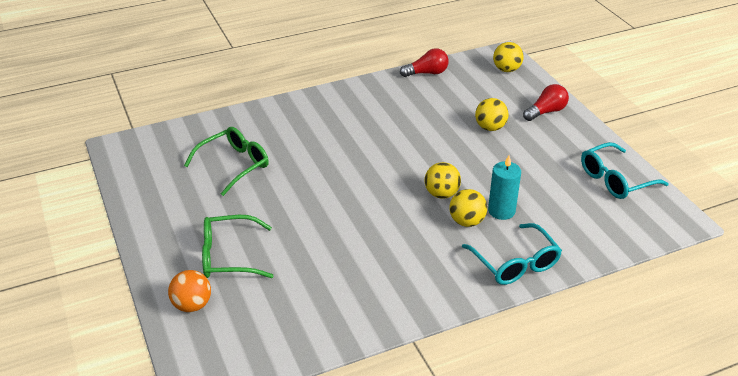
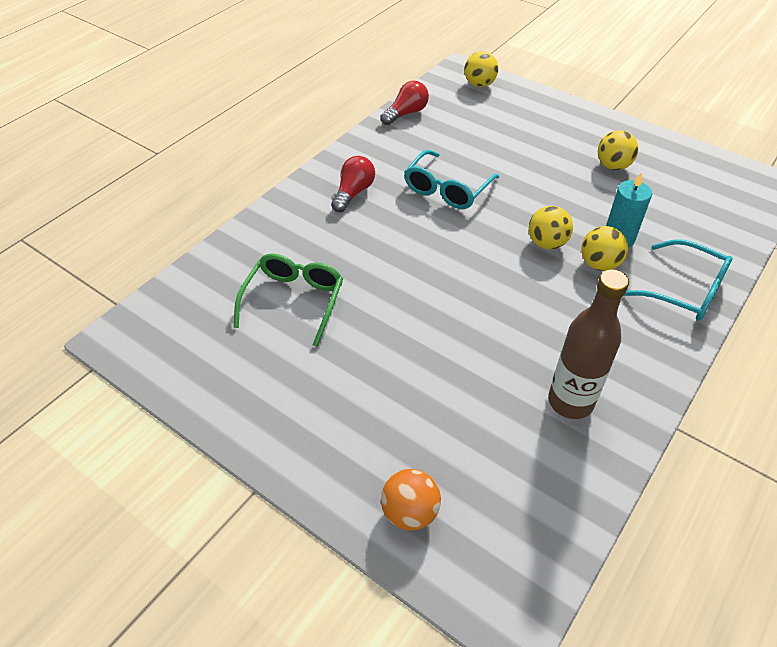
camera: 30 degrees left, 10 degrees up
green glasses [202,215,273,278] -> none
yellow ball [475,98,509,131] -> yellow ball moved to [598,130,638,170]
red light bulb [523,84,569,121] -> red light bulb moved to [331,156,375,212]
turquoise glasses [581,142,669,199] -> turquoise glasses moved to [404,150,499,209]
none -> brown bottle [548,269,629,419]

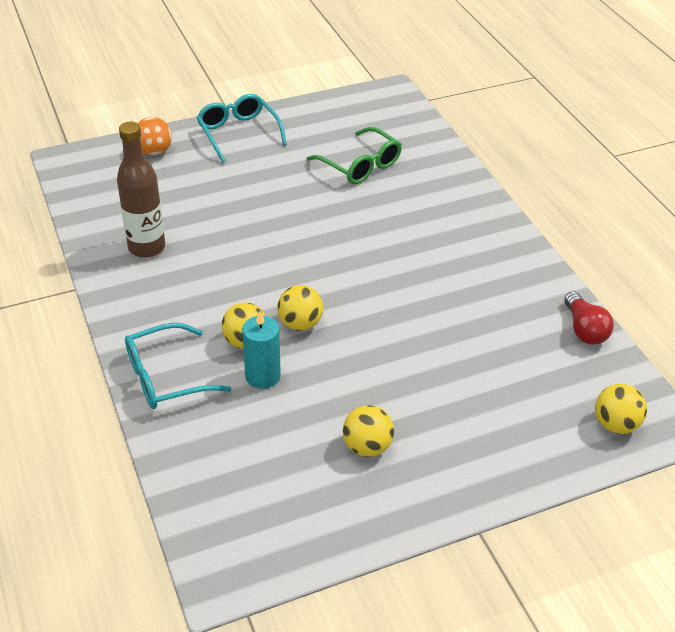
camera: 120 degrees right, 5 degrees down
red light bulb [331,156,375,212] -> none
turquoise glasses [404,150,499,209] -> turquoise glasses moved to [197,94,287,163]

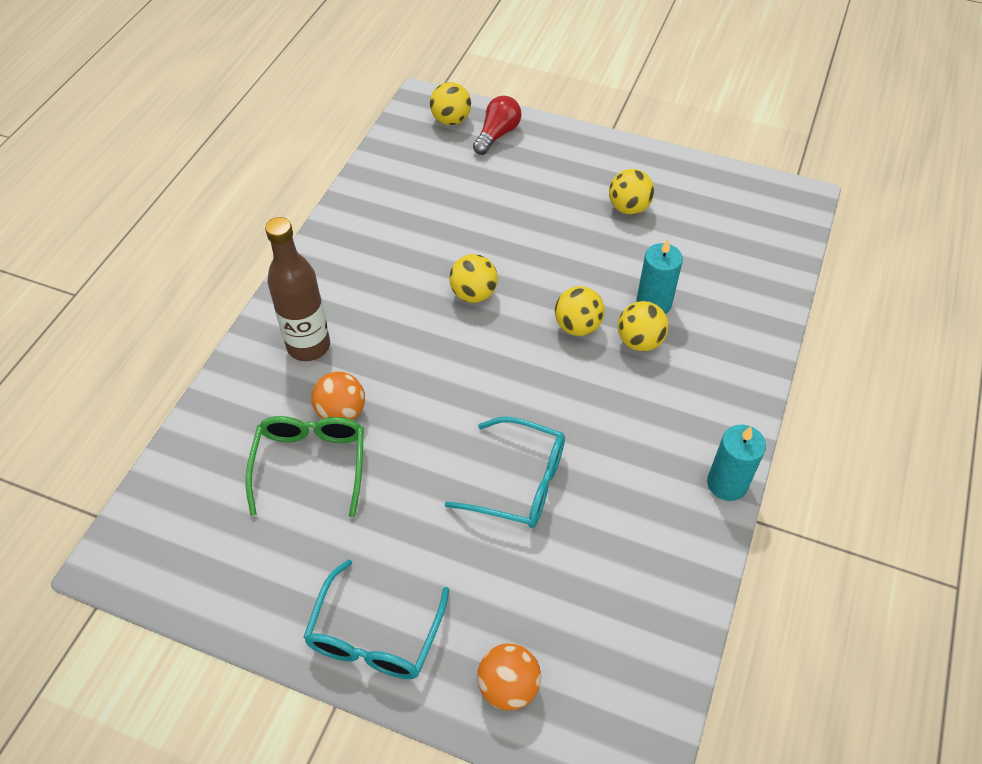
camera: 135 degrees left, 10 degrees up
brown bottle [117,121,165,258] -> brown bottle moved to [265,217,330,361]
turquoise glasses [125,323,231,409] -> turquoise glasses moved to [445,417,565,528]
red light bulb [564,291,614,345] -> red light bulb moved to [473,95,521,155]
none -> orange ball [311,371,365,420]
none -> yellow ball [449,254,498,303]
none -> turquoise candle [707,425,766,501]

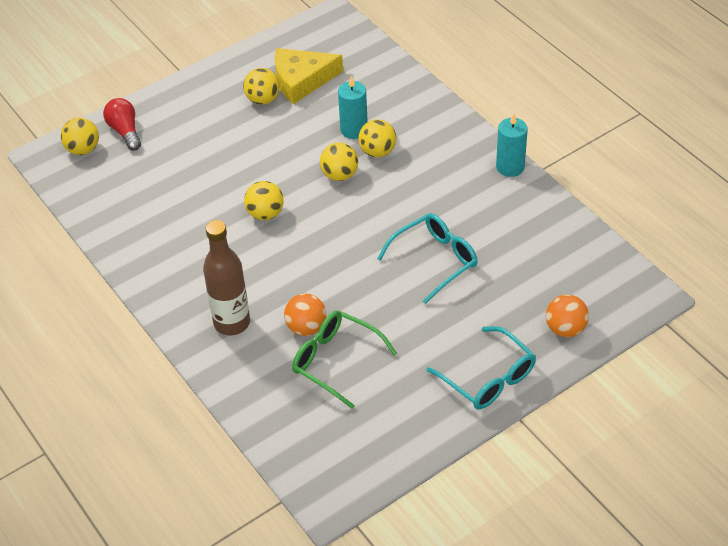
camera: 55 degrees left, 5 degrees down
none -> yellow cheese [275,48,343,104]

